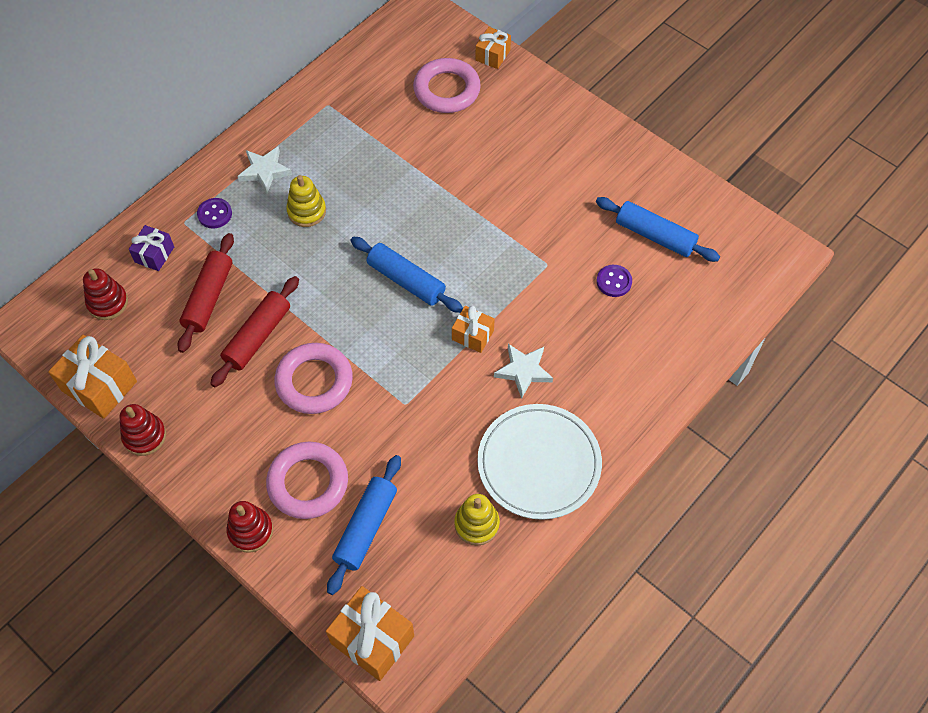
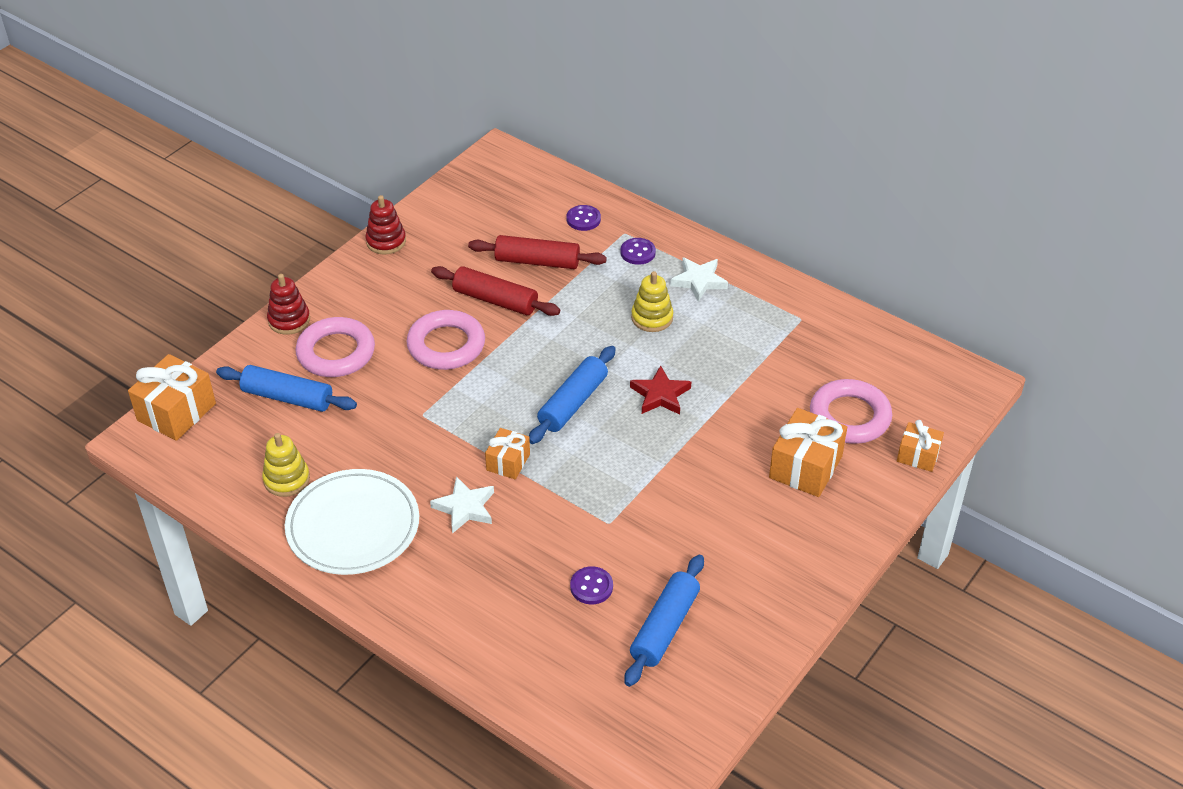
camera: 85 degrees right, 15 degrees down
orange gift [48,335,137,419] -> orange gift moved to [769,408,847,497]
red stacking toy [83,268,128,320] -> none
purple gift [129,225,174,271] -> purple button [566,205,601,231]
none -> red star [630,365,691,415]

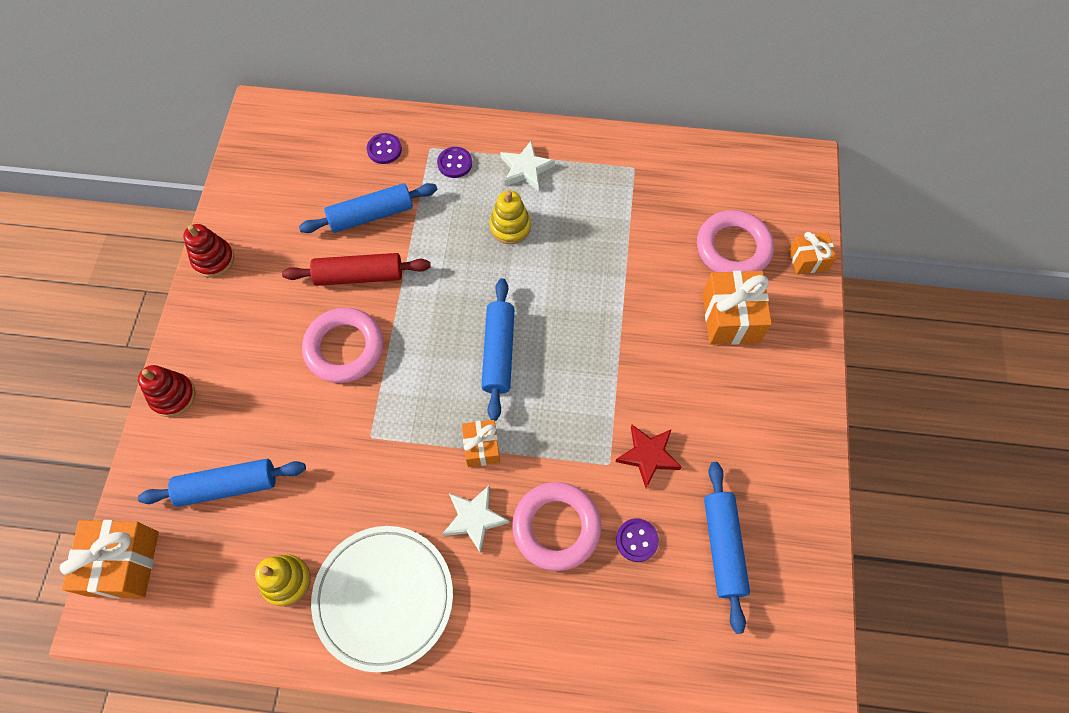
camera: 30 degrees left, 20 degrees up
pink ring [295,317,375,377] -> pink ring moved to [512,482,601,571]
red rolling pin [468,235,607,269] -> blue rolling pin [299,183,438,233]
red star [630,365,691,415] -> red star moved to [615,425,682,488]

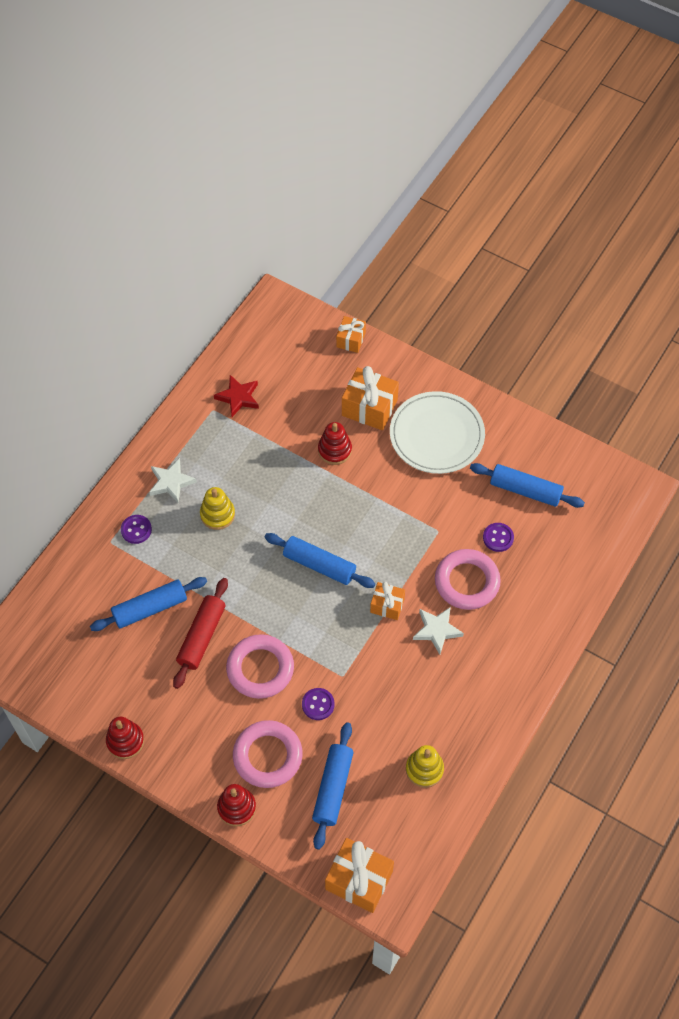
camera: 65 degrees left, 5 degrees down
blue rolling pin [299,183,438,233] -> blue rolling pin turned 60 degrees clockwise [90,577,207,631]
white plate [311,526,453,672] -> white plate moved to [390,391,485,474]
purple button [367,133,402,164] -> purple button moved to [302,688,335,720]
red star [615,425,682,488] -> red star moved to [214,375,259,417]
pink ring [697,210,774,272] -> pink ring moved to [233,720,303,788]
none -> red stacking toy [318,422,352,465]

